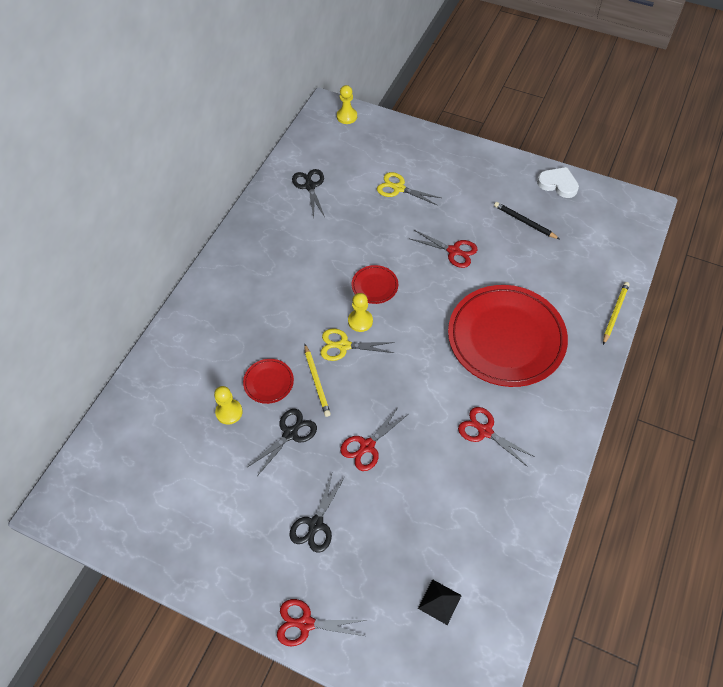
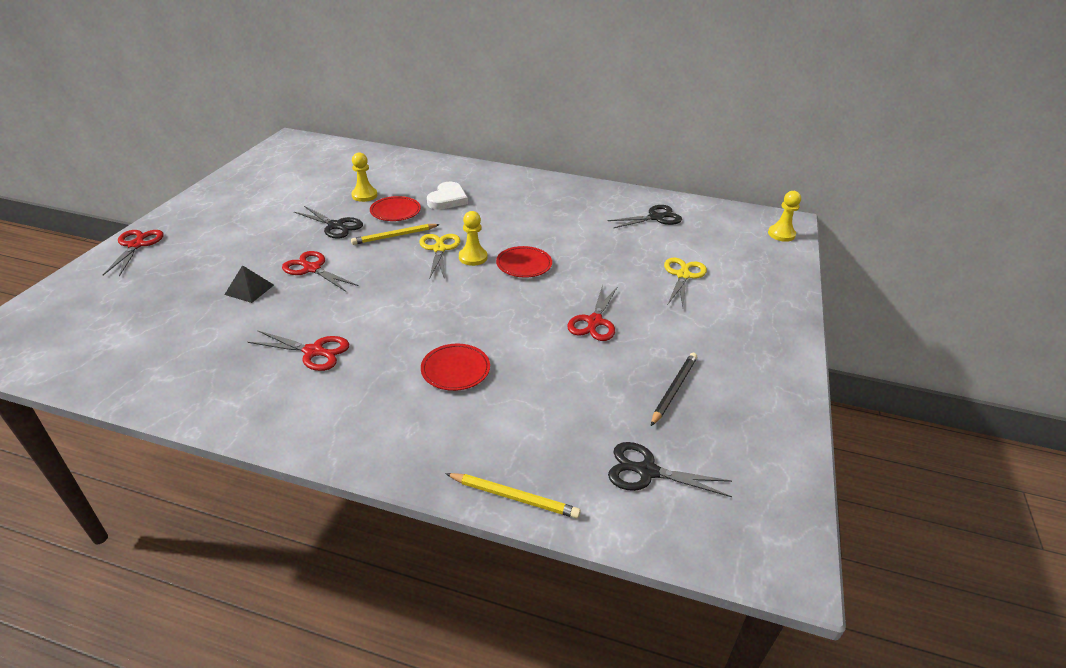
camera: 80 degrees right, 20 degrees down
black scissors [289,474,345,553] -> black scissors moved to [608,442,732,497]
black pyramid [418,579,462,625] -> black pyramid moved to [224,265,274,303]
red plate [448,285,568,387] -> red plate [421,344,490,391], size x0.42
red scissors [458,407,535,467] -> red scissors turned 75 degrees clockwise [248,330,349,371]
white heart [537,167,579,198] -> white heart moved to [427,182,468,210]

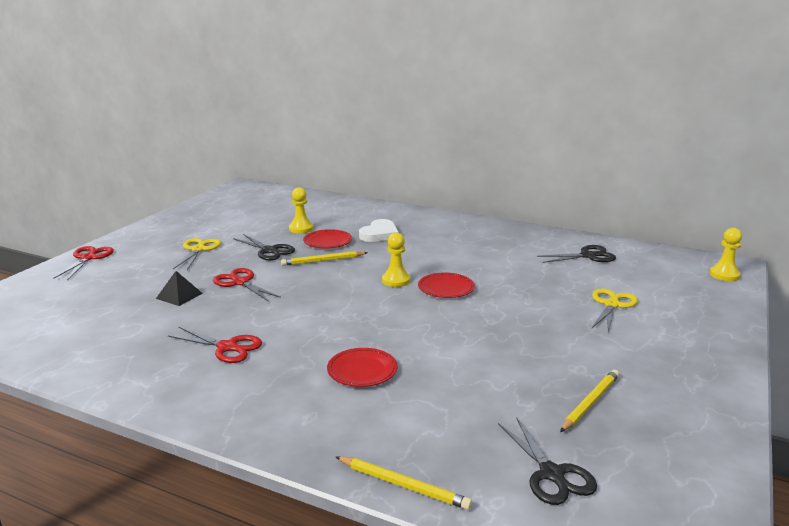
camera: 10 degrees right, 15 degrees down
yellow scissors [419,234,461,279] -> yellow scissors moved to [173,238,221,270]
red scissors [567,285,617,341] -> none
black scissors [608,442,732,497] -> black scissors turned 135 degrees counterclockwise [498,417,597,505]
black pencil [651,353,697,426] -> yellow pencil [560,370,619,432]

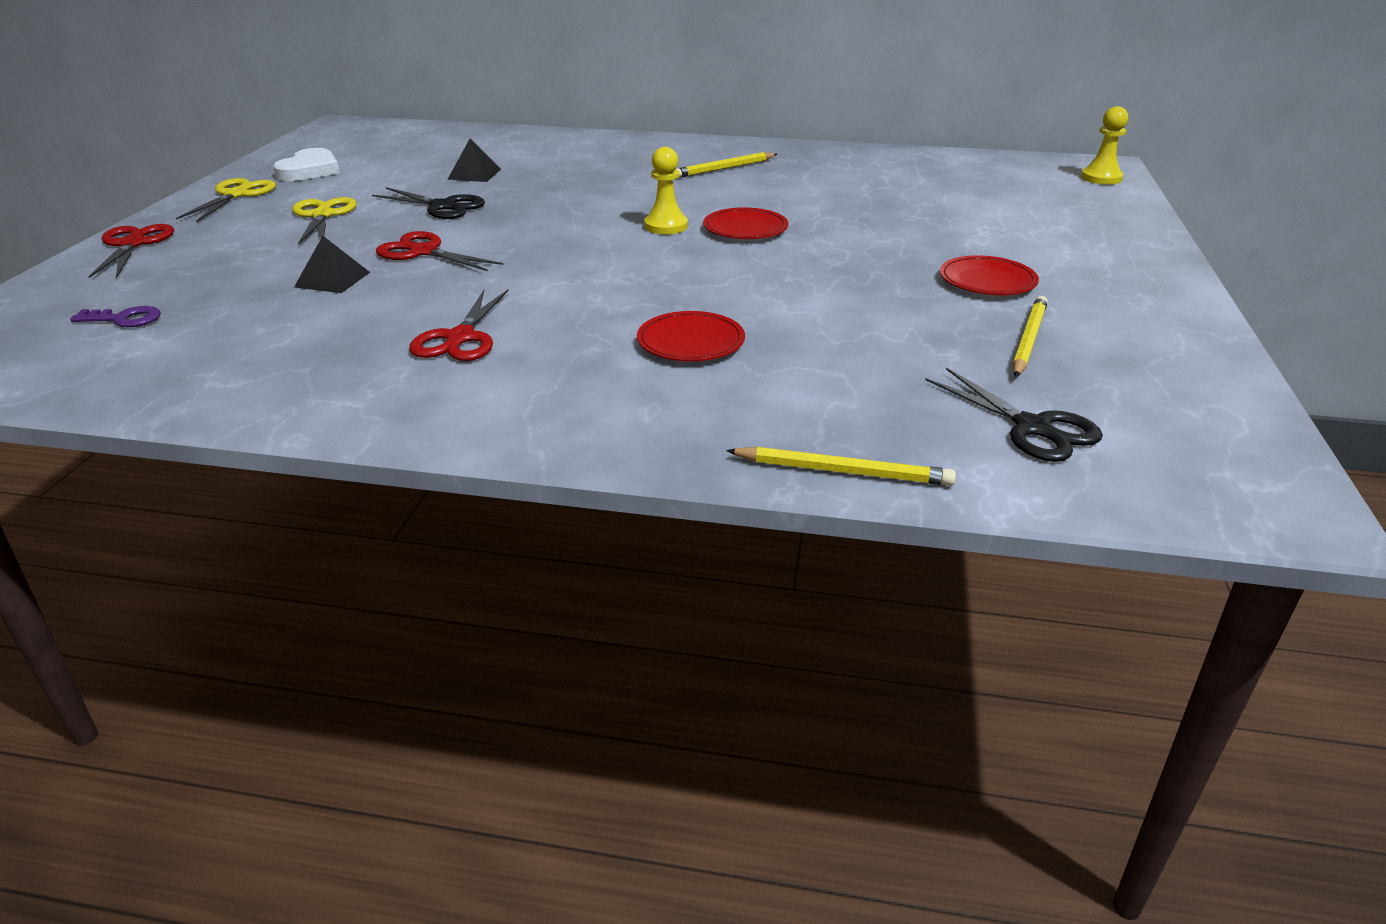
camera: 15 degrees left, 10 degrees up
red scissors [168,327,262,363] -> red scissors turned 90 degrees clockwise [409,290,509,361]
yellow pencil [281,251,368,266] -> yellow pencil moved to [677,152,777,178]
yellow pawn [289,187,313,233] -> black pyramid [447,138,501,182]
red plate [303,229,352,248] -> red plate moved to [940,255,1039,295]
white heart [359,219,399,242] -> white heart moved to [273,148,340,181]
black scissors [537,245,616,263] -> none
yellow scissors [592,289,638,333] -> yellow scissors moved to [176,178,276,223]
none -> purple key [70,306,161,327]

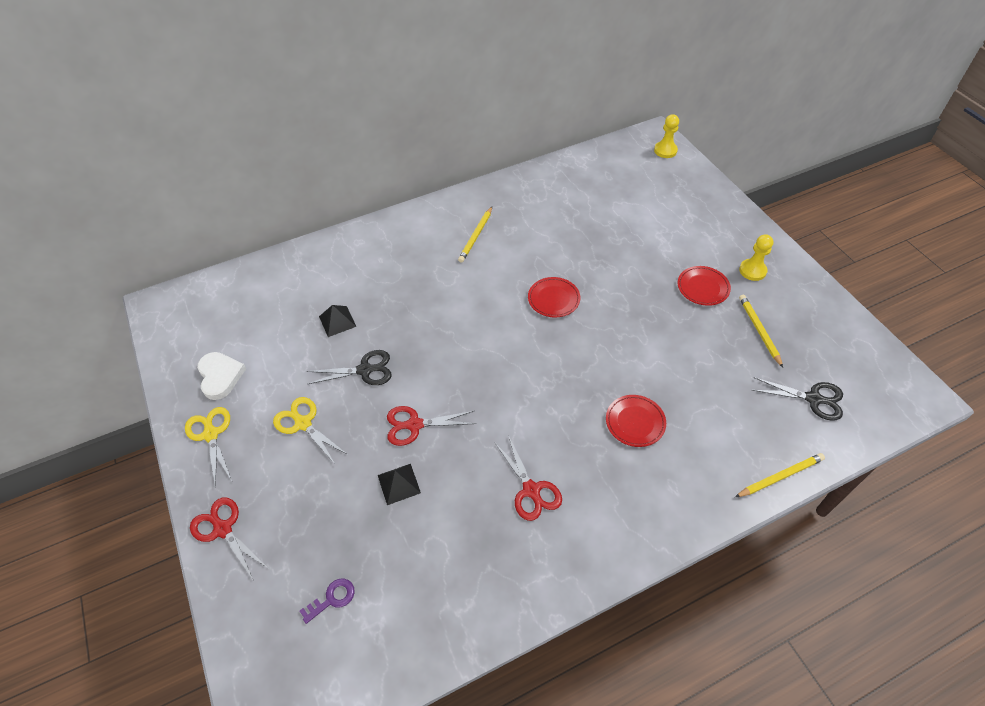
camera: 35 degrees left, 20 degrees up
yellow pawn [644,147,688,234] -> yellow pawn moved to [739,234,773,281]

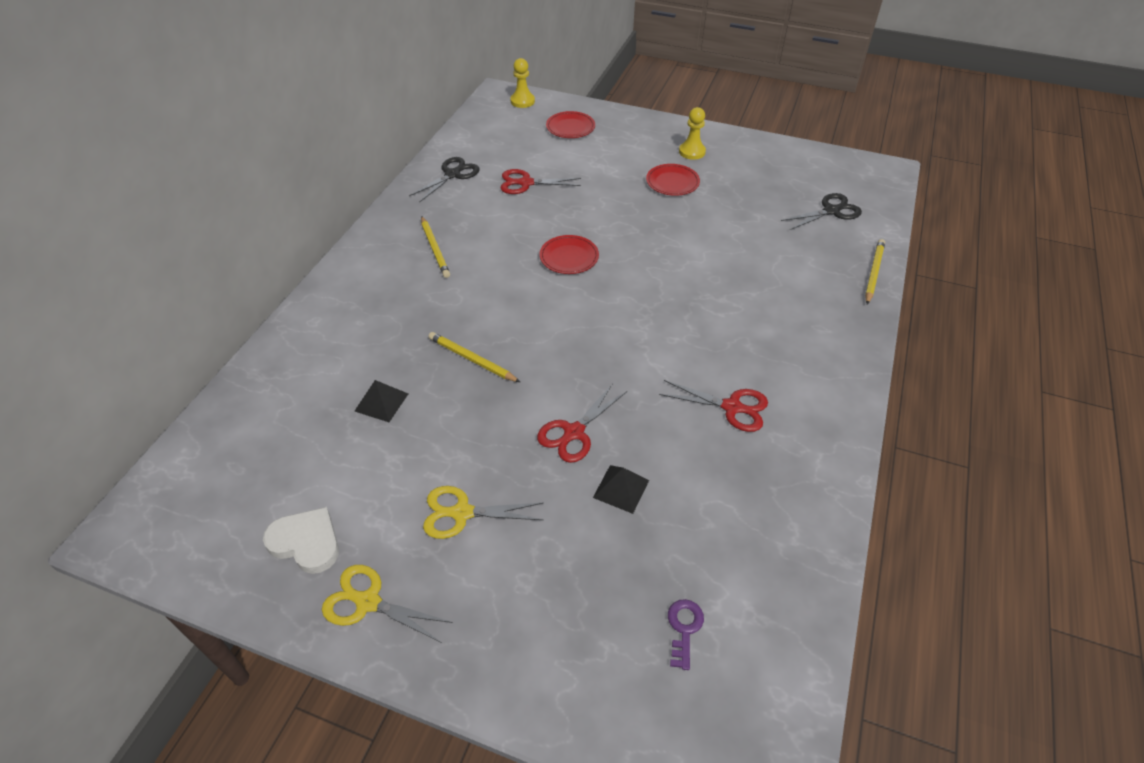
camera: 45 degrees left, 5 degrees down
red scissors [190,498,268,581] -> red scissors moved to [500,169,581,194]
black scissors [306,350,392,385] -> black scissors moved to [409,157,479,203]
red plate [606,395,666,447] -> red plate moved to [546,111,595,138]
yellow pencil [739,295,783,368] -> yellow pencil moved to [428,332,520,382]

